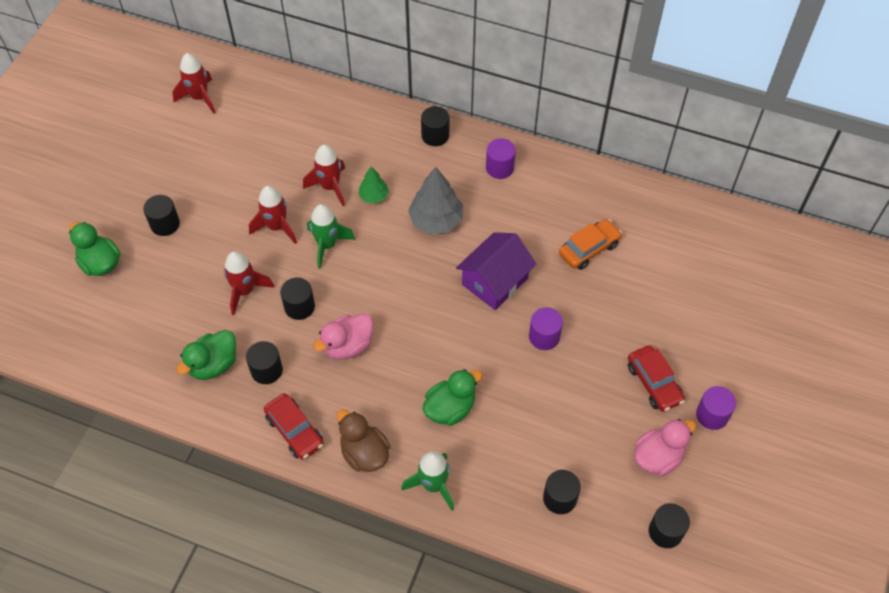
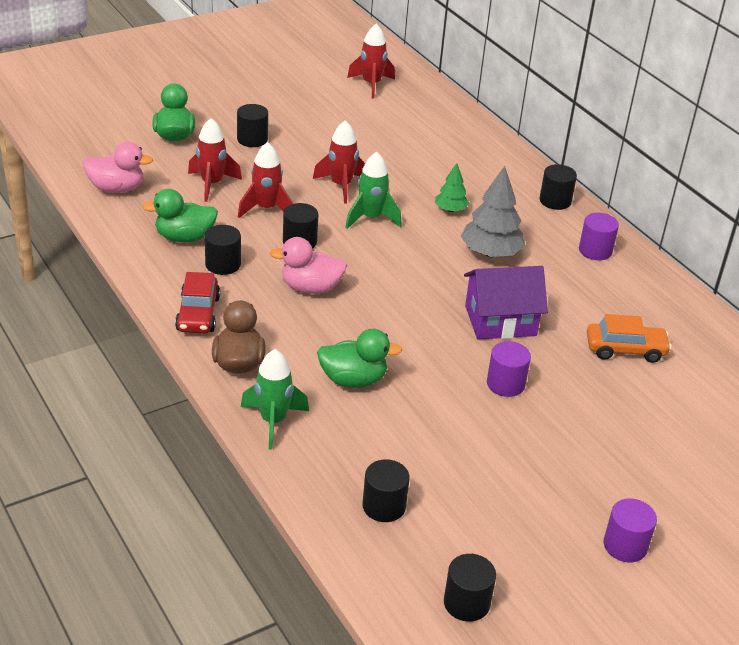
camera: 35 degrees right, 20 degrees down
red rocket [303,144,345,206] -> red rocket moved to [188,118,242,202]
red car [628,345,685,412] -> none
pink duck [634,419,696,476] -> pink duck moved to [83,142,153,193]

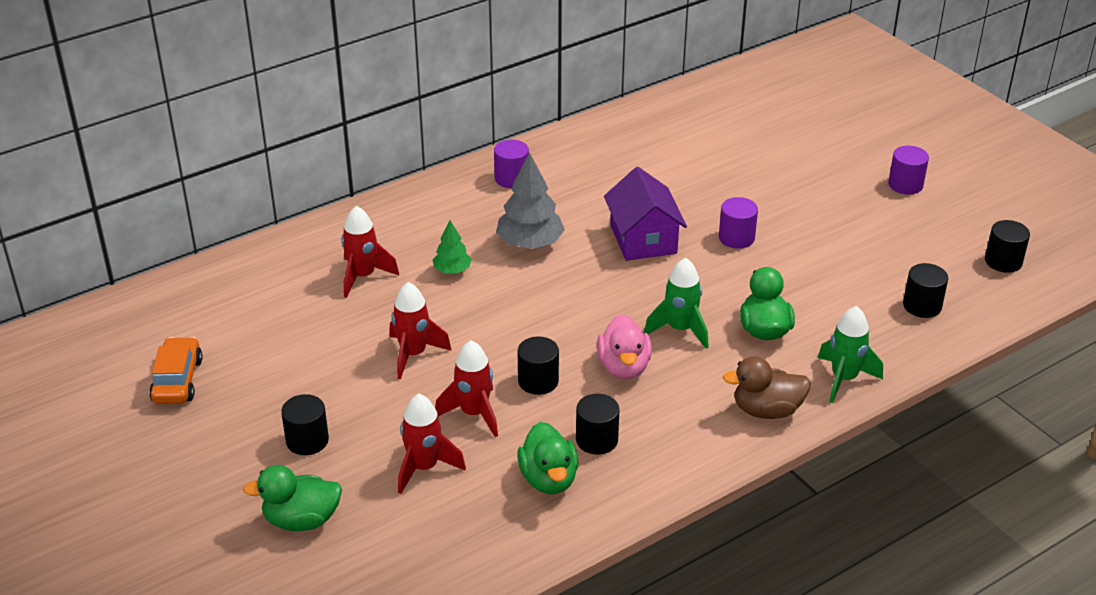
camera: 90 degrees left, 0 degrees up
pink duck [83,142,153,193] -> none
red car [175,272,220,333] -> none
green rocket [345,152,402,229] -> green rocket moved to [644,258,709,349]
red rocket [347,24,395,99] -> red rocket moved to [341,206,399,298]
black cylinder [540,164,577,210] -> none
orange car [587,314,672,363] -> orange car moved to [149,337,203,404]

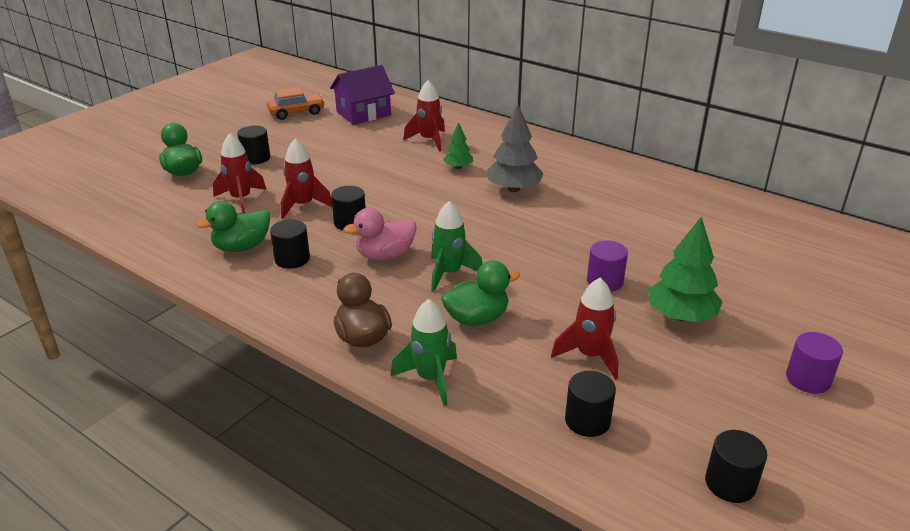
camera: 70 degrees right, 5 degrees down
red rocket [389,282,452,379] -> red rocket moved to [551,278,618,380]
purple cylinder [494,140,529,188] -> none
purple house [604,167,687,261] -> purple house moved to [330,65,395,125]
none -> green tree [648,217,723,322]

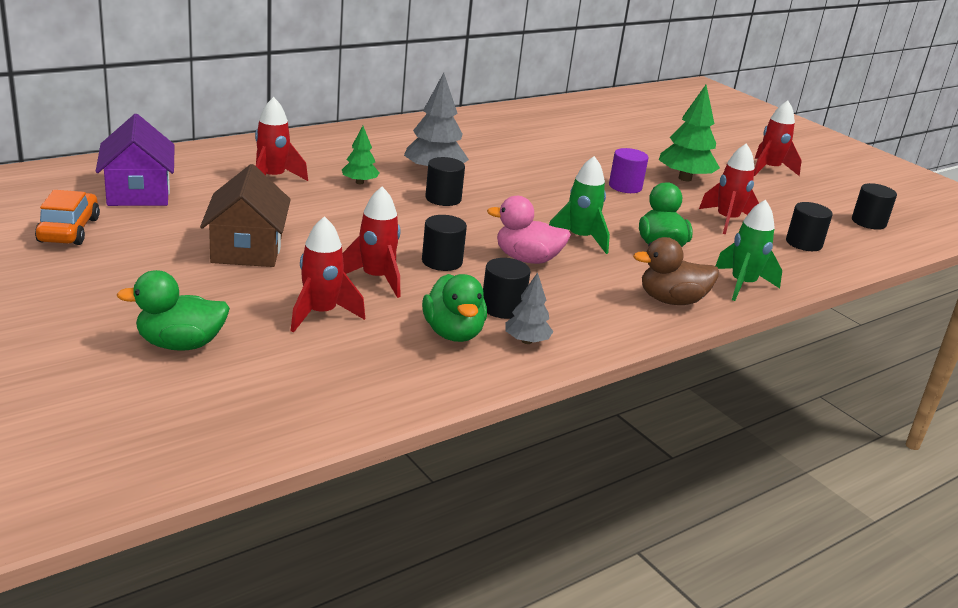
camera: 75 degrees left, 5 degrees down
black cylinder [237,125,271,164] -> black cylinder moved to [425,157,465,206]
pink duck [343,208,417,260] -> pink duck turned 105 degrees clockwise [487,196,571,264]
purple cylinder [786,332,843,394] -> red rocket [754,100,802,176]
none -> brown house [200,164,291,267]
none -> grey tree [505,272,554,344]

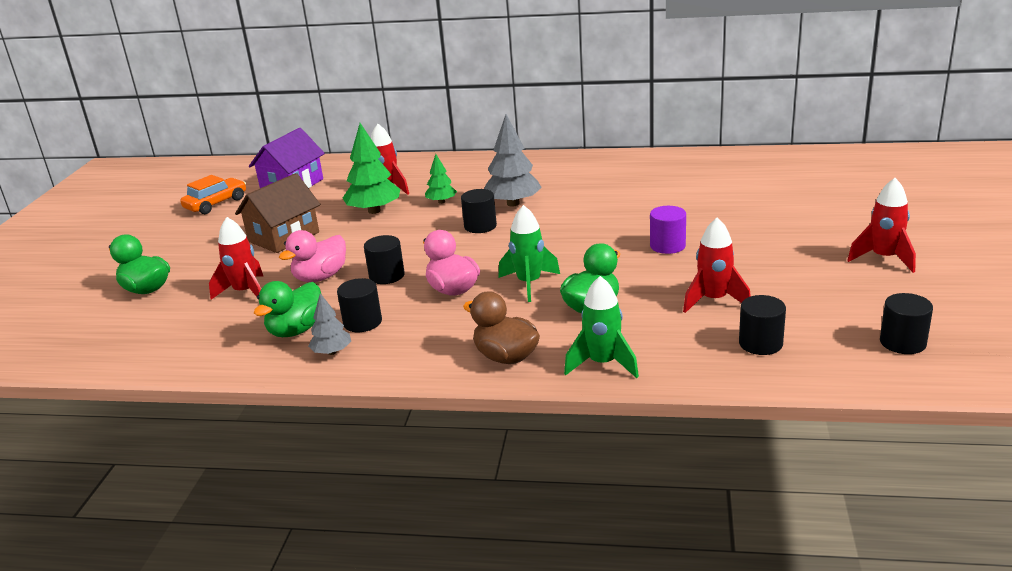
camera: 50 degrees right, 0 degrees up
red rocket [343,187,400,298] -> pink duck [279,230,346,282]
green tree [659,85,720,181] -> green tree moved to [343,123,400,214]

